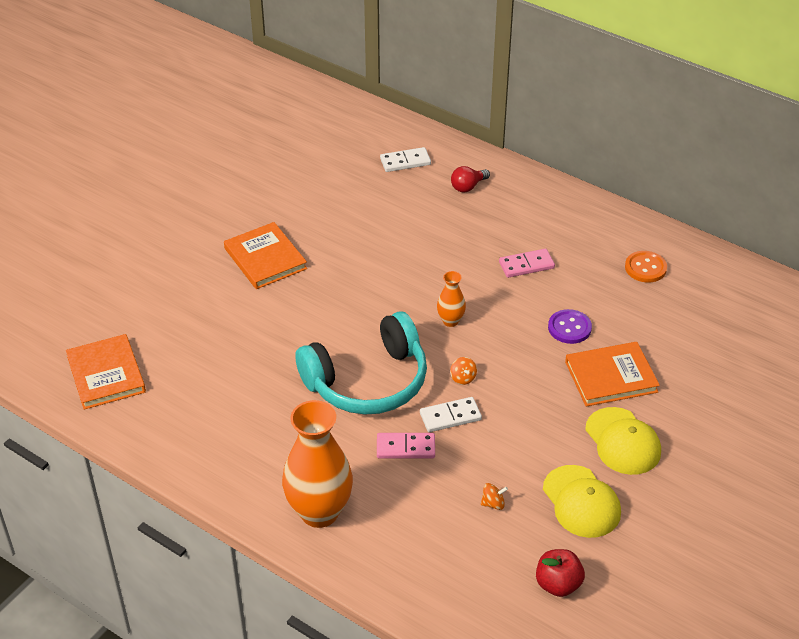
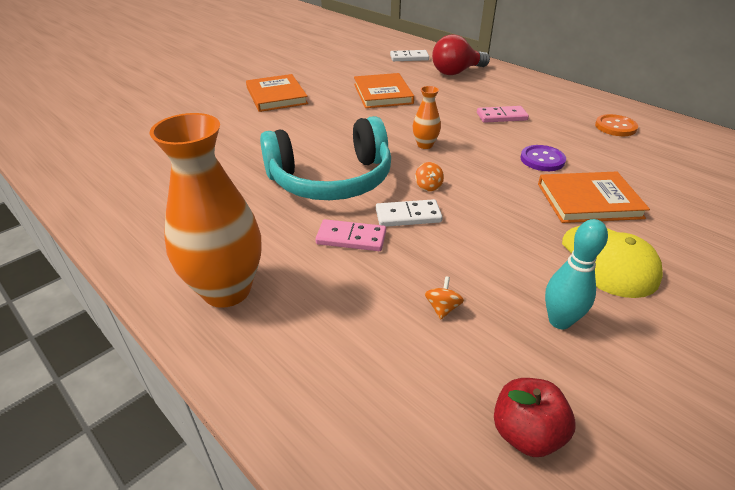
camera: 10 degrees right, 5 degrees down
orange book [66,334,146,410] -> orange book moved to [354,73,414,108]
red light bulb [451,166,490,192] -> red light bulb [432,34,490,75], size x1.75
orange spinning top [481,483,508,510] -> orange spinning top turned 75 degrees counterclockwise [425,276,464,320]
yellow cap [543,465,621,538] -> turquoise bowling pin [545,219,608,329]

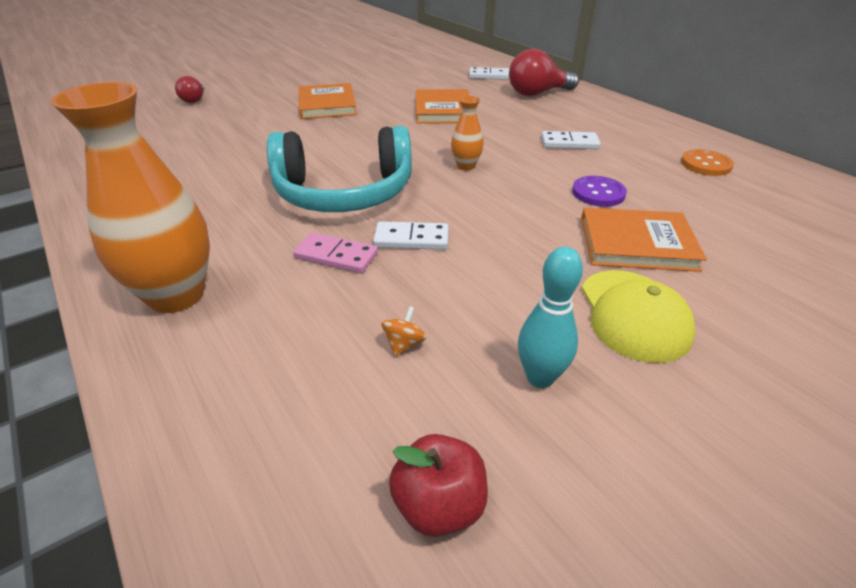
camera: 10 degrees right, 0 degrees up
orange spinning top [415,162,444,191] -> none
pink domino [477,106,529,123] -> white domino [542,131,601,149]
none -> red light bulb [175,76,204,103]

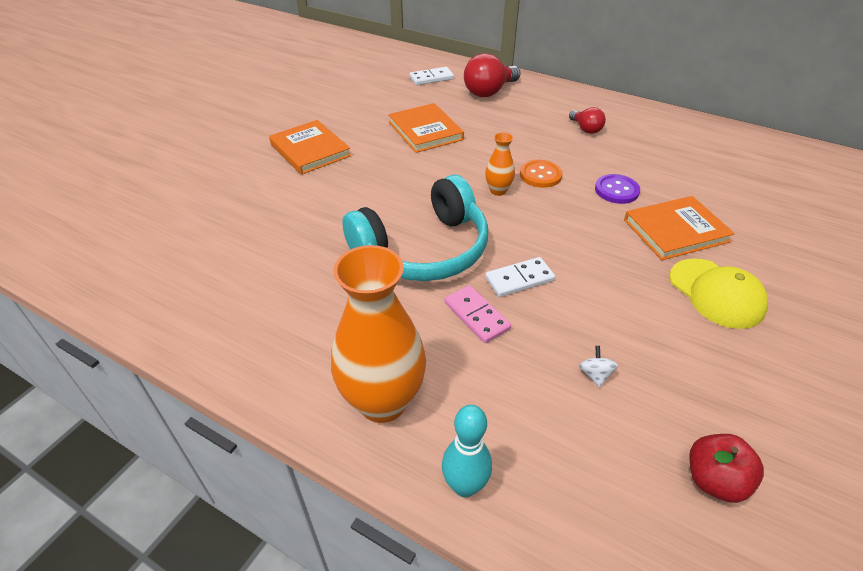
camera: 25 degrees left, 5 degrees up
red light bulb [175,76,204,103] -> red light bulb moved to [569,107,606,134]
pink domino [293,232,378,273] -> pink domino turned 60 degrees clockwise [445,285,511,343]
orange spinning top [381,306,426,357] -> white spinning top [579,346,618,388]
turquoise bowling pin [518,247,583,388] -> turquoise bowling pin moved to [442,405,492,497]
white domino [542,131,601,149] -> none
orange button [681,149,734,176] -> orange button moved to [520,160,563,188]

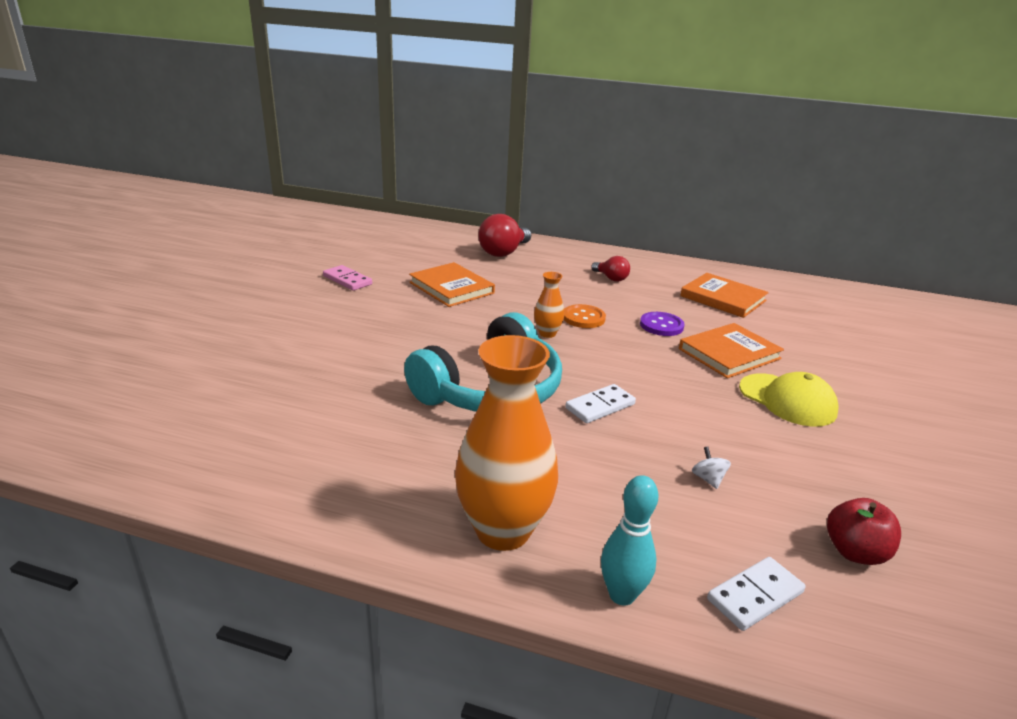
camera: 15 degrees left, 15 degrees down
orange book [269,120,351,175] -> orange book moved to [680,273,769,318]
white domino [409,67,454,85] -> white domino moved to [707,557,806,631]
pink domino [445,285,511,343] -> pink domino moved to [323,265,372,291]

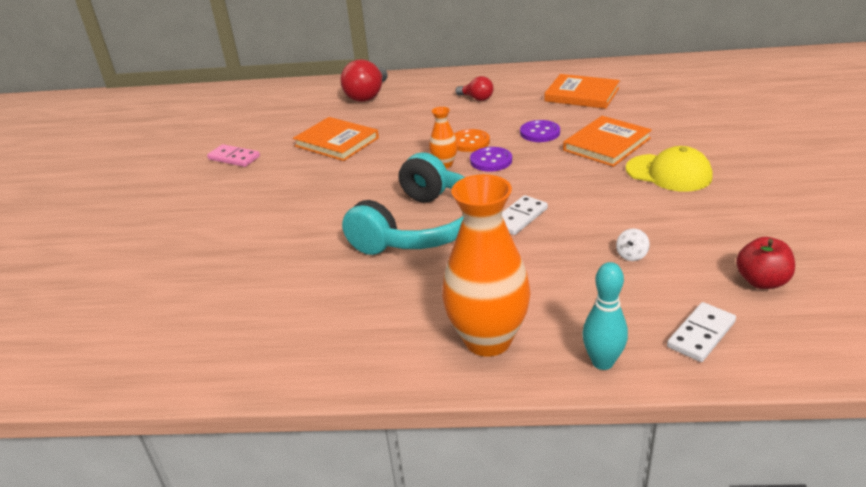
camera: 10 degrees left, 5 degrees up
white spinning top [692,446,731,489] -> white spinning top turned 120 degrees counterclockwise [616,228,650,261]
none -> purple button [470,147,512,172]

